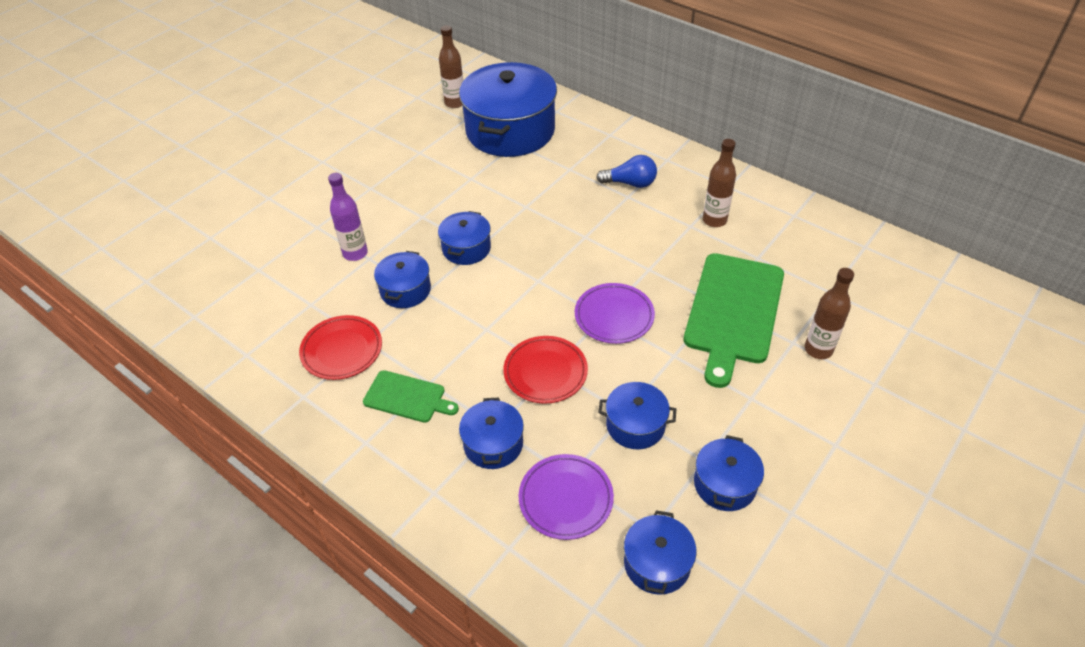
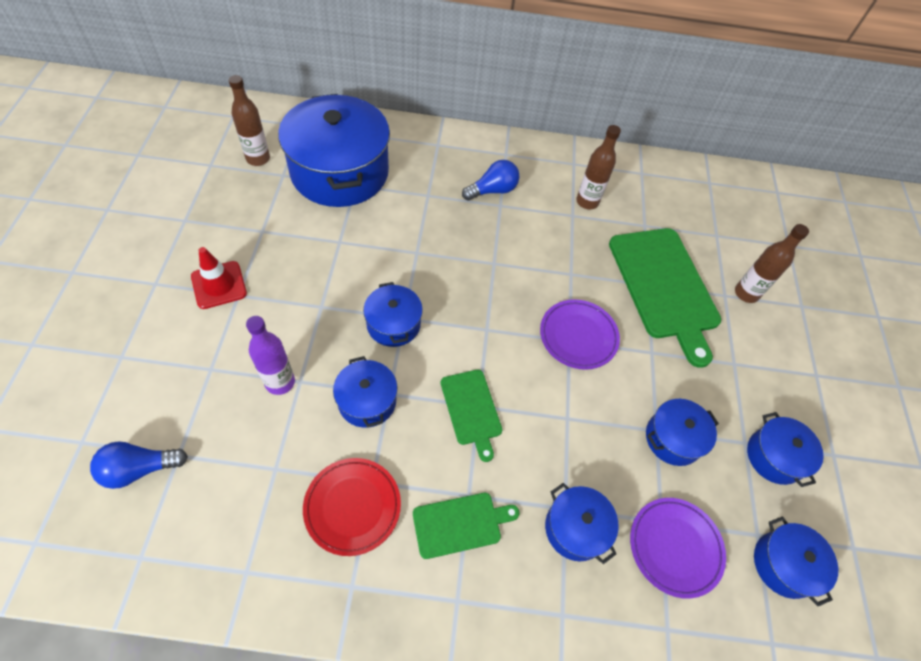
camera: 40 degrees left, 10 degrees up
red plate [503,336,588,404] -> none
none -> blue light bulb [90,441,188,489]
none -> red traffic cone [191,247,247,309]
none -> green cutting board [440,370,502,462]

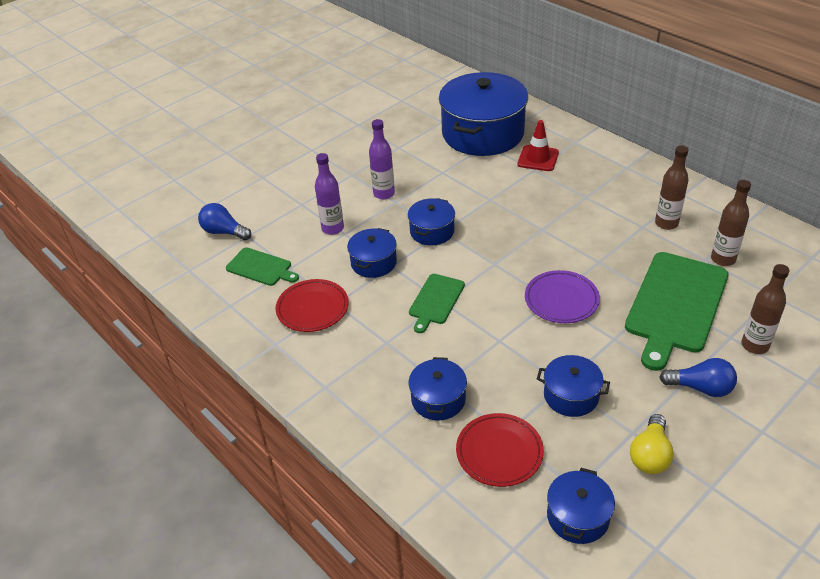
camera: 50 degrees right, 15 degrees down
red traffic cone [191,247,247,309] -> red traffic cone moved to [518,120,559,171]
brown bottle [229,75,270,166] -> brown bottle moved to [711,180,751,266]
green cutting board [413,493,520,559] -> green cutting board moved to [226,247,299,286]
blue light bulb [462,160,519,201] -> blue light bulb moved to [659,358,737,397]
purple plate [630,498,726,599] -> red plate [456,413,544,487]
blue pot [747,412,824,487] -> yellow light bulb [630,414,674,474]
none -> purple bottle [369,119,395,199]

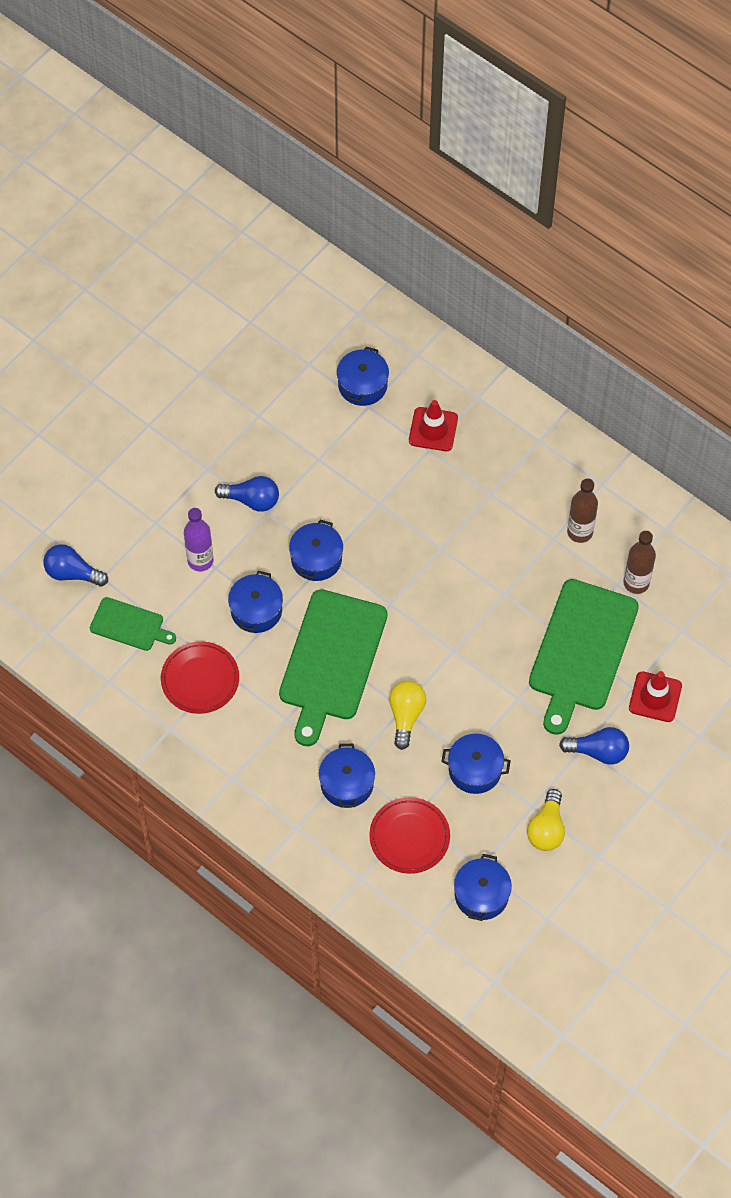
camera: 10 degrees left, 20 degrees up
purple bottle [369,119,395,199] -> blue light bulb [215,476,279,512]
green cutting board [409,274,465,333] -> green cutting board [279,589,387,746], size x1.93
blue pot [439,72,528,156] -> blue pot [337,347,389,406], size x0.48
purple plate [525,270,600,323] -> none
brown bottle [741,264,789,354] -> red traffic cone [629,671,682,722]
none -> yellow light bulb [389,681,426,750]

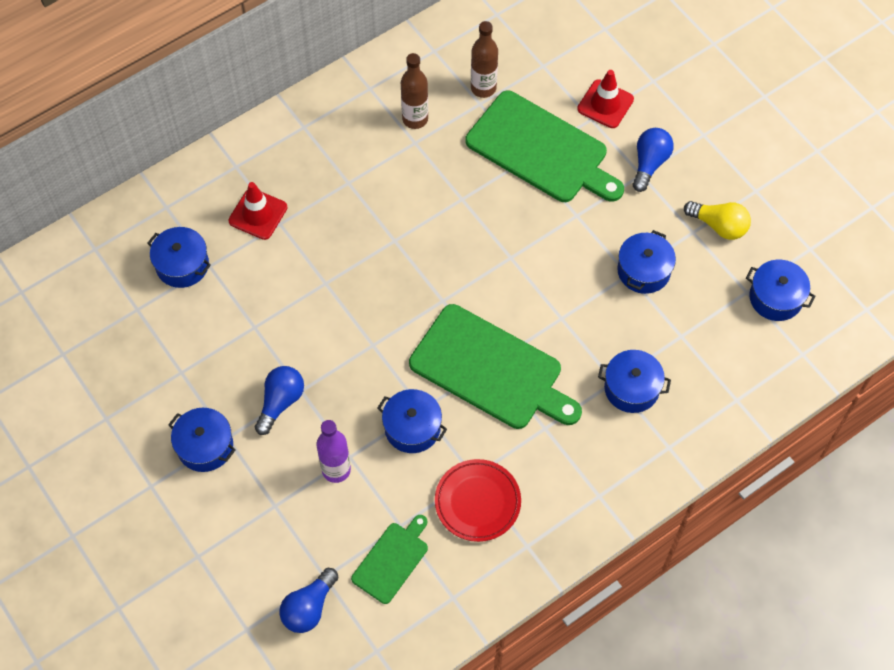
camera: 75 degrees left, 0 degrees up
blue pot [289,520,343,581] -> blue pot moved to [168,408,235,472]
red plate [369,797,450,874] -> none
yellow light bulb [389,681,426,750] -> none

